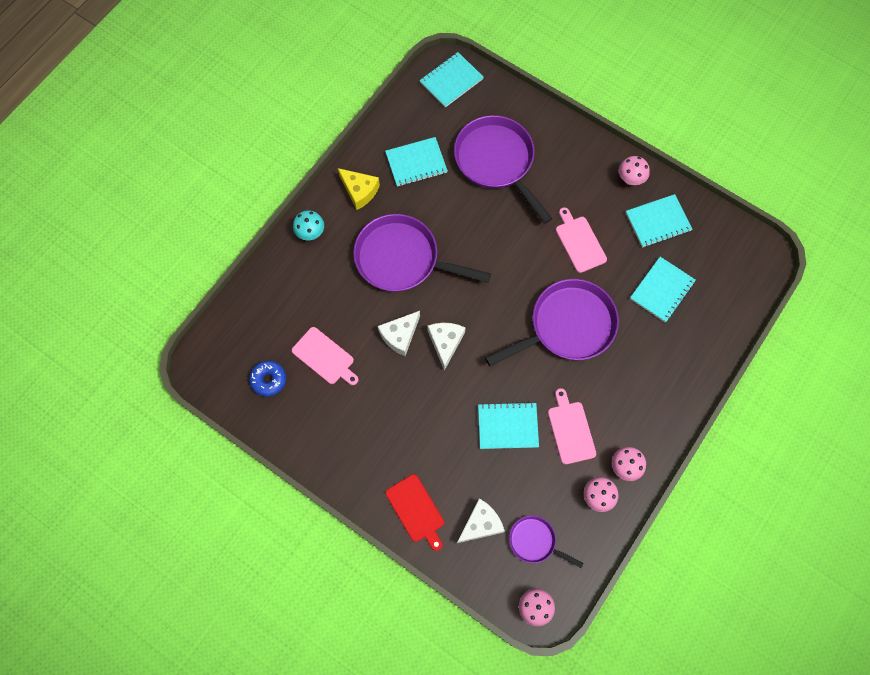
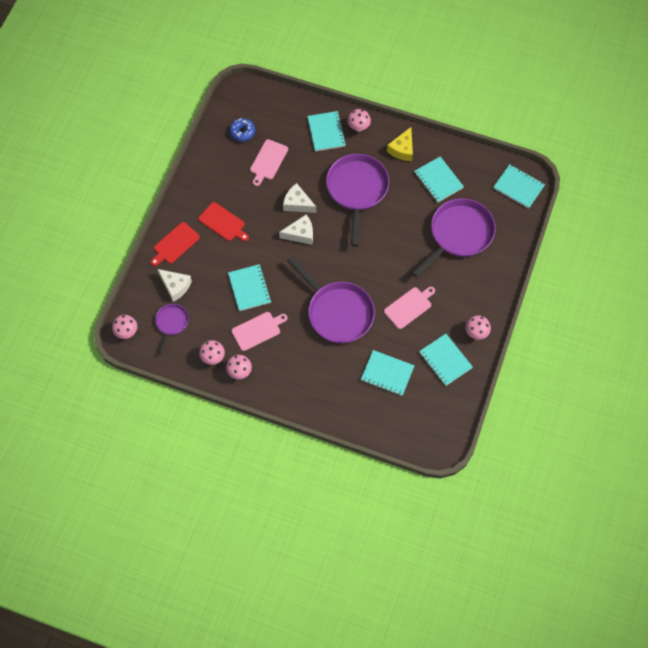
camera: 75 degrees right, 5 degrees down
turquoise mushroom [293,210,324,240] -> pink mushroom [347,109,371,132]
none -> red cutting board [198,202,249,241]
none -> turquoise notebook [307,111,346,151]

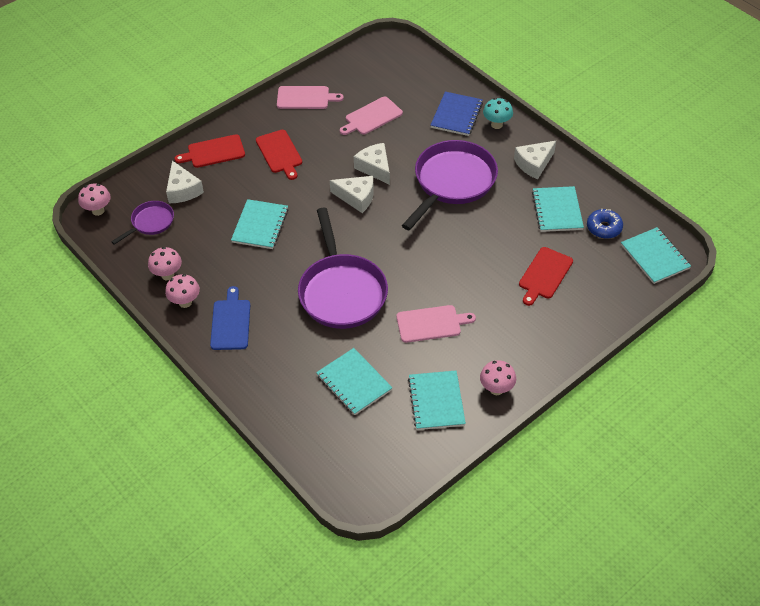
camera: 30 degrees right, 15 degrees down
blue donut [229,118,255,142] -> blue donut moved to [587,209,623,239]
pink cutting board [231,312,287,351] -> pink cutting board moved to [277,86,344,109]
turquoise notebook [307,111,346,151] -> blue notebook [430,92,483,136]
pink mushroom [347,109,371,132] -> turquoise mushroom [483,98,513,129]
yellow cheese [387,127,413,161] -> white cheese [514,141,556,179]
purple pan [412,198,496,278] -> red cutting board [519,247,573,306]
none -> blue cutting board [210,286,250,350]

